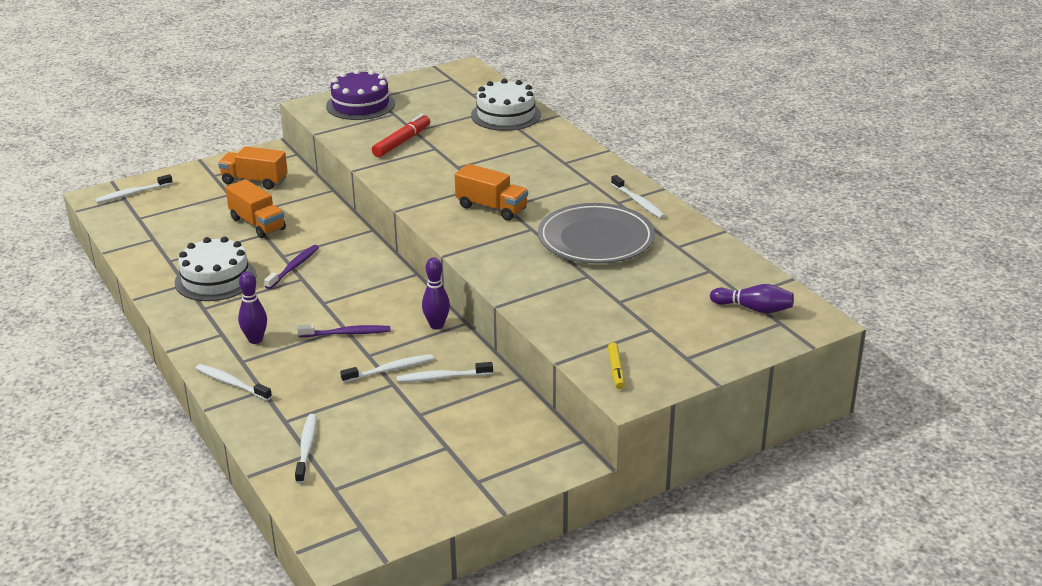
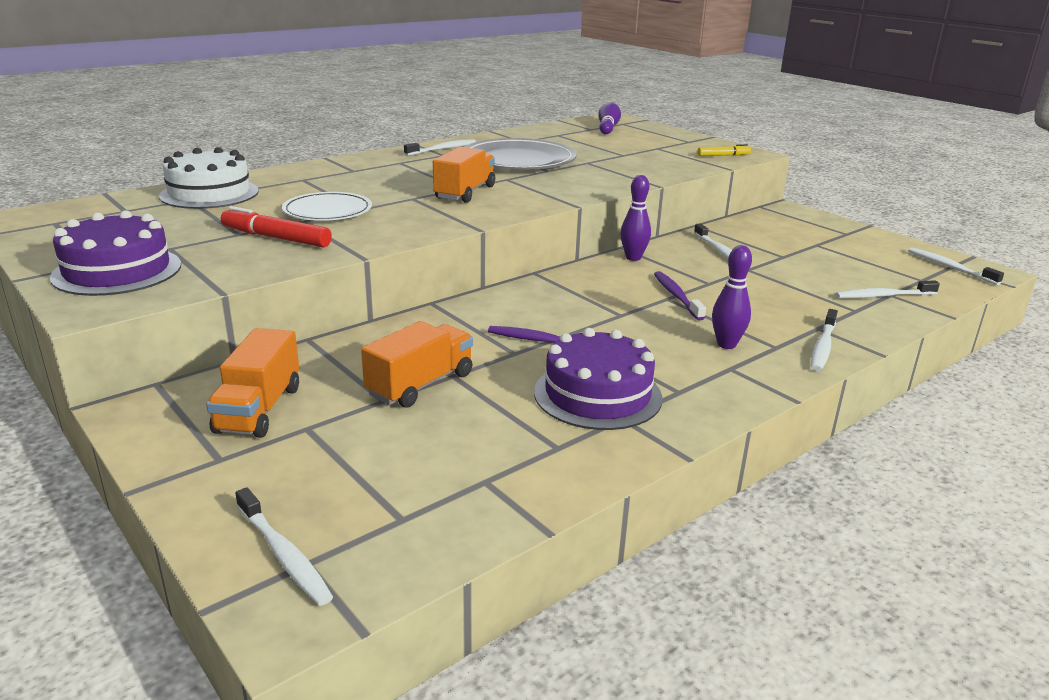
camera: 100 degrees left, 5 degrees down
white cake [175,237,257,301] -> purple cake [534,328,662,430]
white toothbrush [340,354,434,383] -> white toothbrush moved to [908,247,1004,285]
none -> white plate [282,192,372,221]

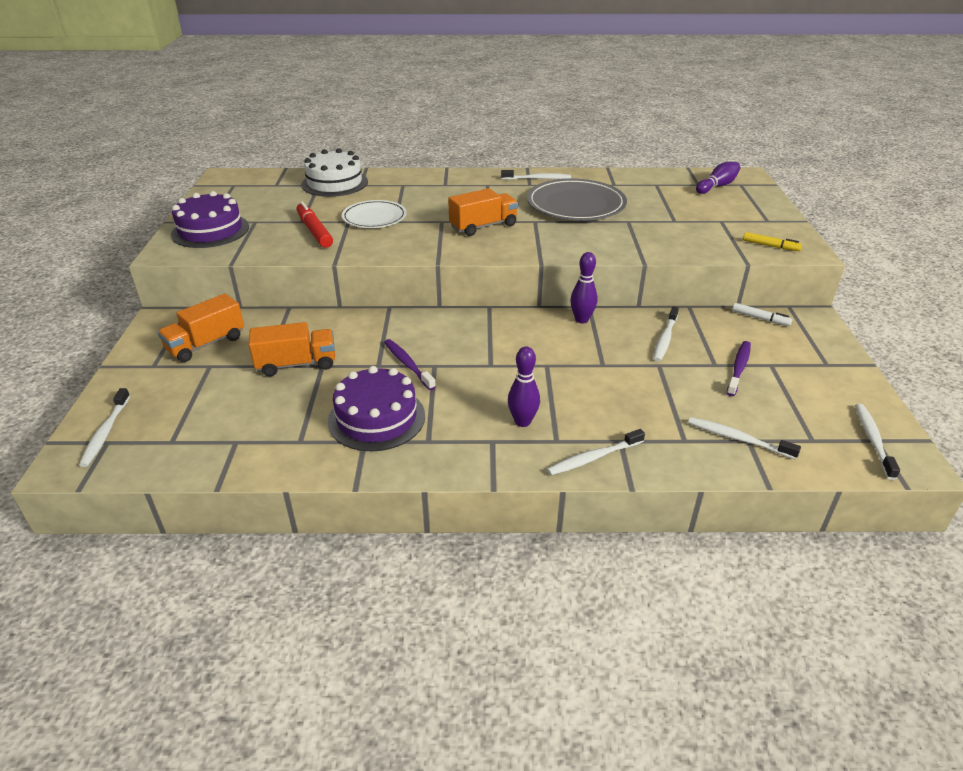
camera: 40 degrees right, 10 degrees up
purple toothbrush [654,271,706,320] -> purple toothbrush moved to [727,341,751,396]
none -> white marker [732,303,792,326]

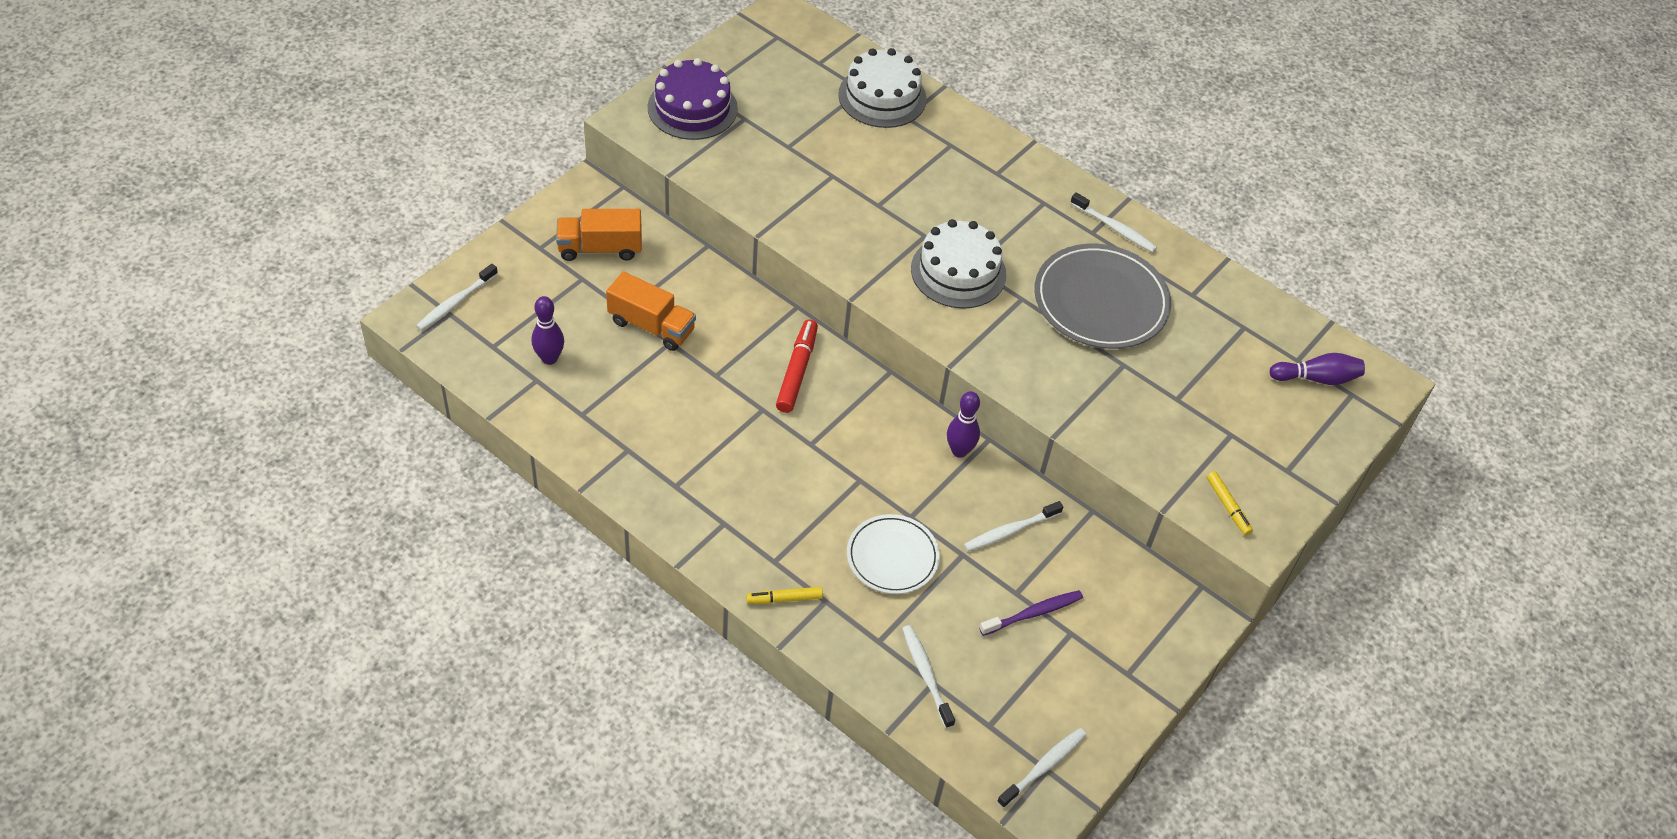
camera: 35 degrees right, 15 degrees up
red marker [296,202,333,248] -> red marker moved to [776,320,818,413]
purple cake [328,366,425,451] -> none
white plate [342,200,406,228] -> white plate moved to [847,514,940,594]
purple toothbrush [384,339,436,390] -> none
orange truck [448,188,518,236] -> white cake [911,219,1006,309]
purple bowling pin [508,347,540,427] -> purple bowling pin moved to [532,296,564,365]
white toothbrush [547,429,645,475] -> yellow marker [746,587,823,604]
white marker [732,303,792,326] -> none

